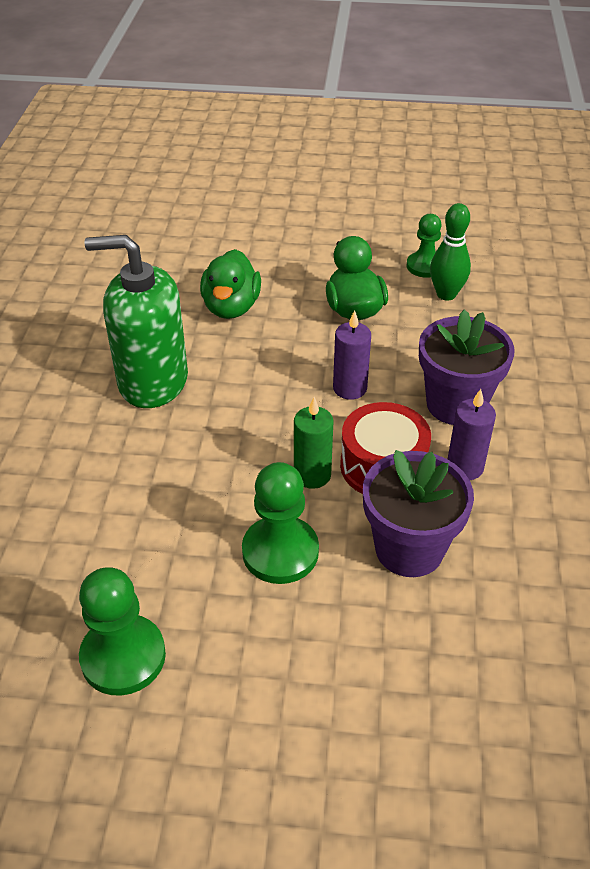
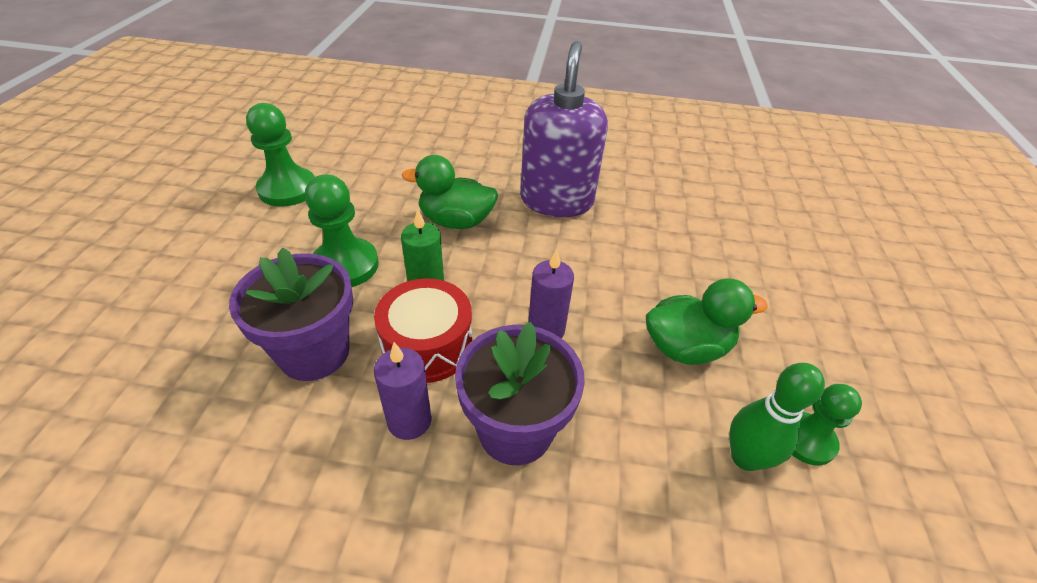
camera: 90 degrees right, 0 degrees up
green soap dispenser [84,235,188,408] -> purple soap dispenser [520,41,608,217]
green duck [200,249,261,319] -> green duck moved to [402,155,498,229]

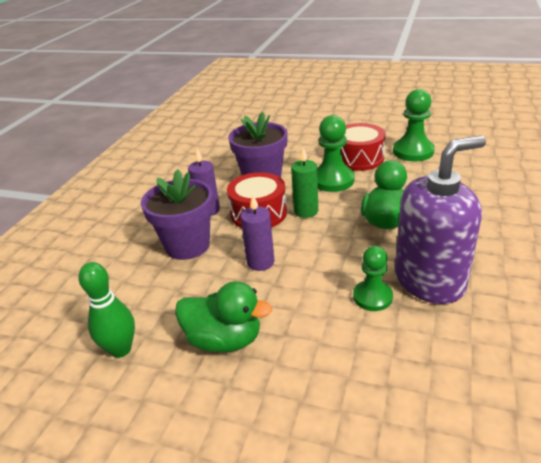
camera: 105 degrees right, 10 degrees down
purple soap dispenser [520,41,608,217] -> purple soap dispenser turned 45 degrees counterclockwise [395,136,486,304]
green duck [646,279,768,365] -> green duck turned 75 degrees counterclockwise [175,281,272,353]
green pawn [792,384,862,466] -> green pawn moved to [353,246,393,311]
none -> red drum [340,123,386,171]

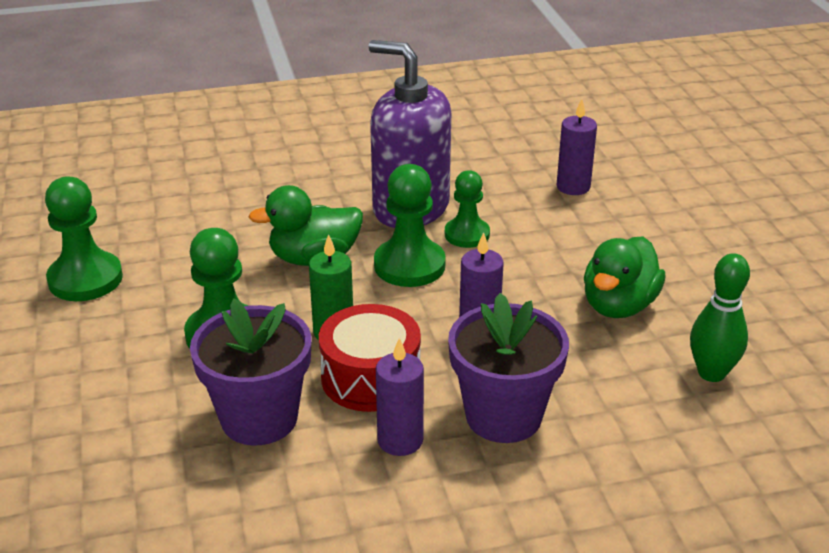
camera: 125 degrees left, 0 degrees up
green duck [175,281,272,353] -> green duck turned 135 degrees counterclockwise [584,236,665,318]
red drum [340,123,386,171] -> none
none -> green pawn [374,164,446,287]
none -> purple candle [557,99,597,195]

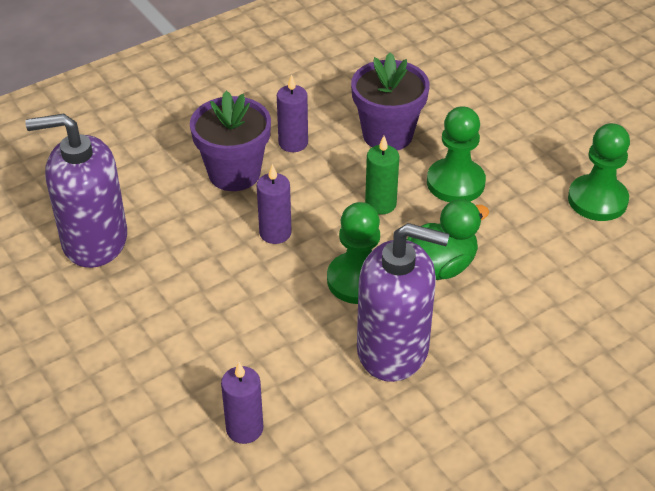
camera: 160 degrees right, 10 degrees up
red drum [319,304,421,412] -> none
green pawn [445,170,490,248] -> none
green duck [584,236,665,318] -> none
green bowling pin [690,253,750,382] -> purple soap dispenser [25,114,127,268]

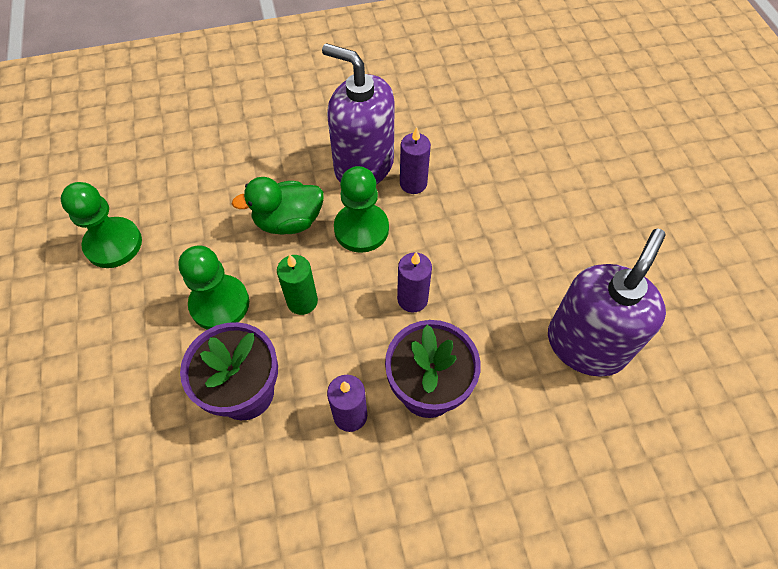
camera: 160 degrees left, 15 degrees up
purple soap dispenser [25,114,127,268] -> purple soap dispenser turned 75 degrees counterclockwise [548,228,666,376]
purple candle [221,362,263,444] -> purple candle moved to [400,127,431,194]

